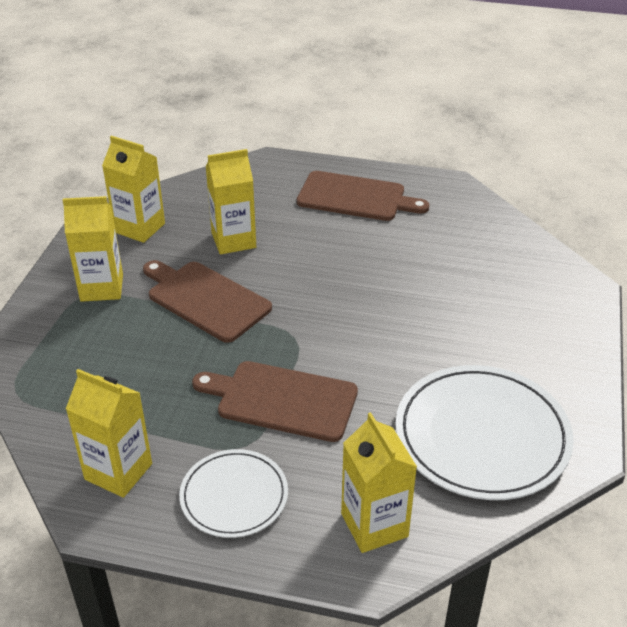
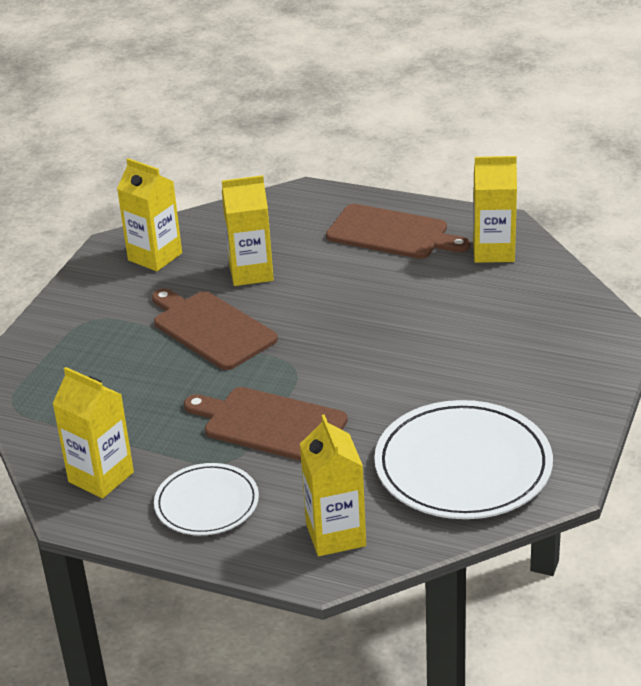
camera: 10 degrees right, 5 degrees down
yellow carton [63,196,123,302] -> yellow carton moved to [473,156,517,263]

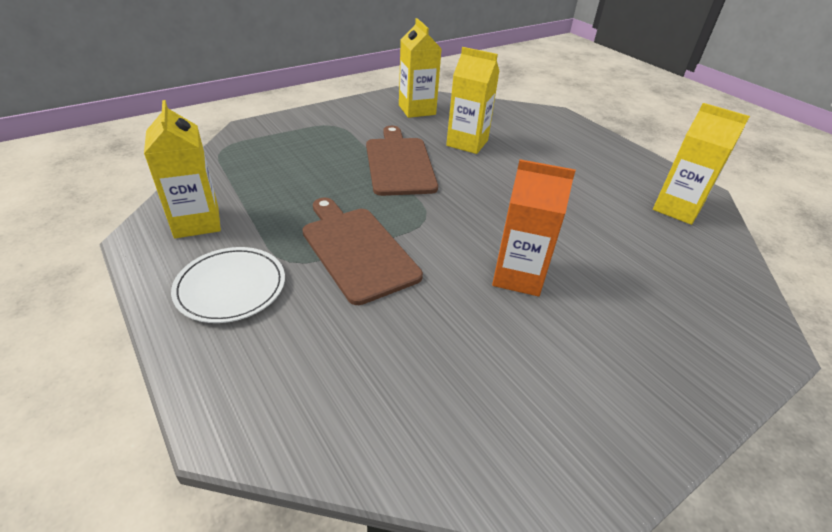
camera: 30 degrees right, 5 degrees up
yellow carton [300,414,366,556] -> none
brown cutting board [326,204,470,259] -> none
white plate [374,400,553,519] -> none
none -> orange carton [492,159,576,296]

